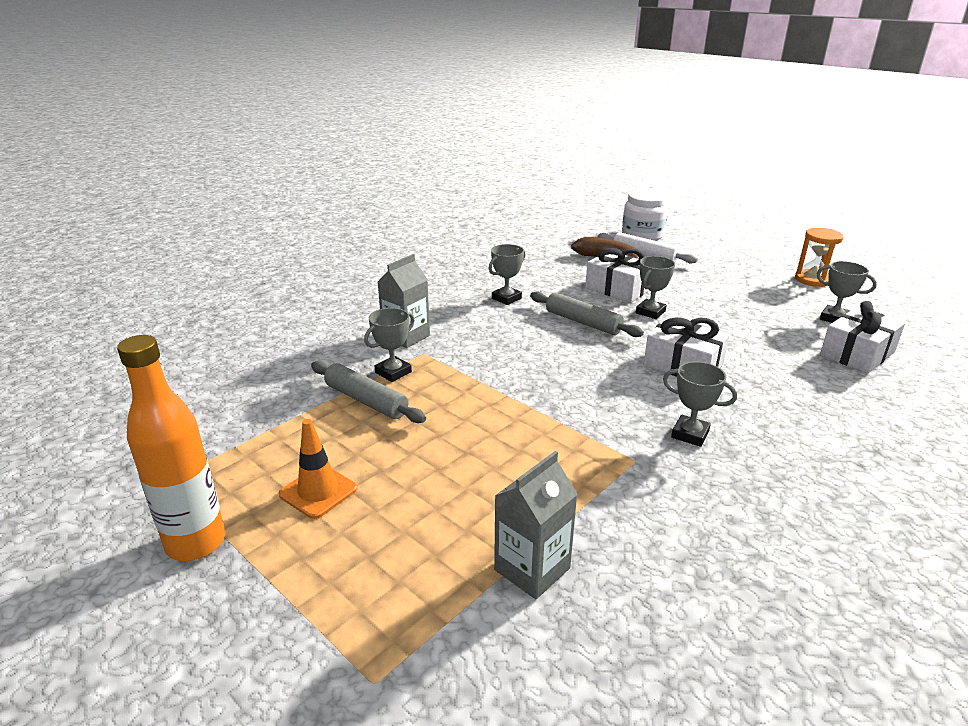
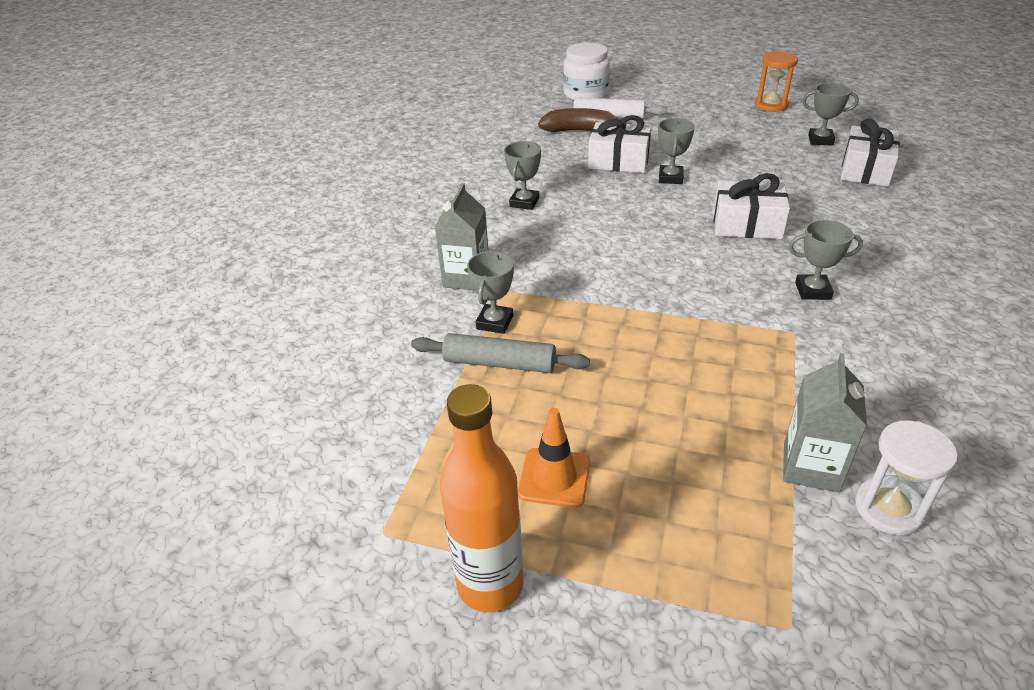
camera: 25 degrees left, 10 degrees up
grey rolling pin [530,291,644,337] -> none
none -> white hourglass [855,420,958,535]

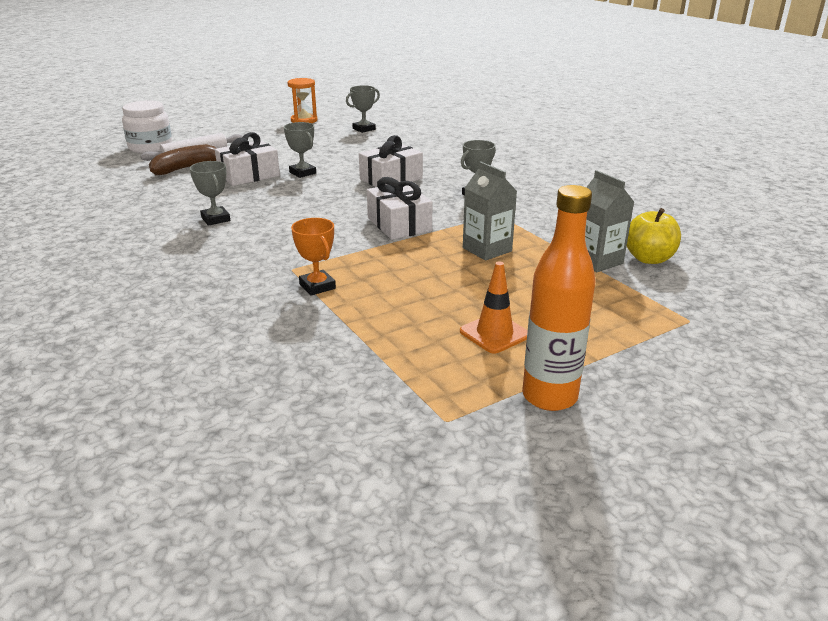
camera: 50 degrees left, 10 degrees down
grey rolling pin [411,333,590,373] -> none
grey carton [435,183,488,290] -> grey carton moved to [463,161,517,261]
grey trophy [467,251,514,334] -> orange trophy [291,218,336,296]
white gift [841,118,900,187] -> white gift moved to [367,177,433,240]
white hourglass [855,420,958,535] -> yellow apple [627,208,681,264]

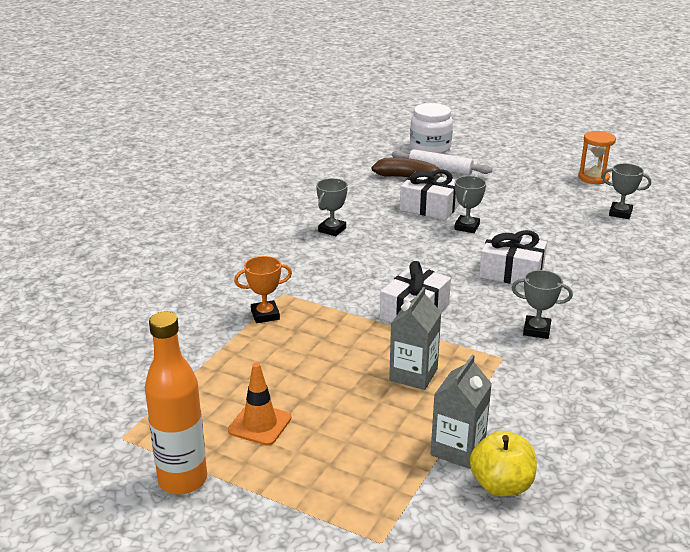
camera: 60 degrees right, 0 degrees up
orange trophy [291,218,336,296] -> orange trophy turned 45 degrees clockwise [234,256,292,323]

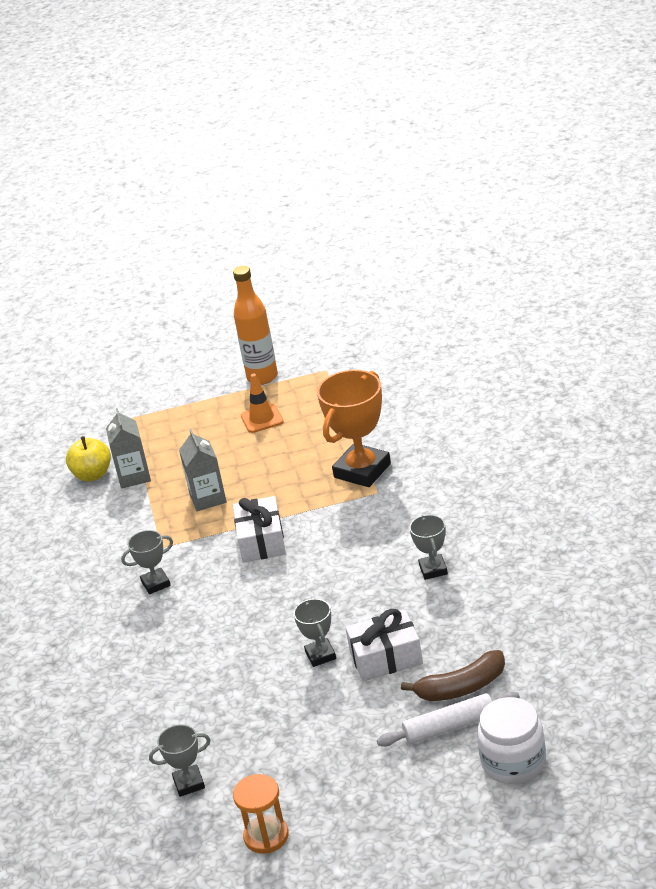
camera: 145 degrees right, 5 degrees up
orange trophy [234,256,292,323] -> orange trophy [317,370,391,487], size x1.92
white gift [479,230,547,286] -> none

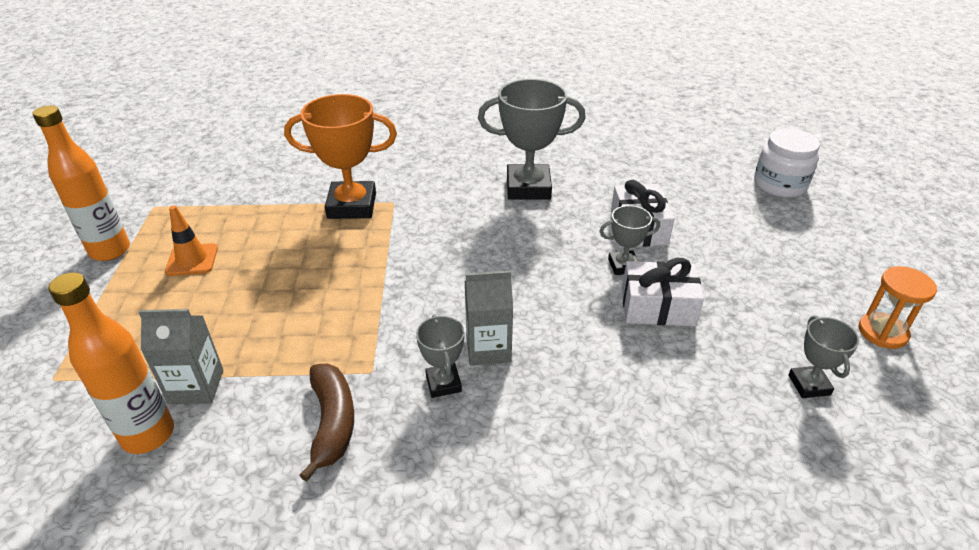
camera: 85 degrees left, 5 degrees up
yellow apple [66,436,111,482] -> orange bottle [48,272,174,454]
grey carton [179,429,226,511] -> grey carton moved to [465,271,513,365]
white gift [233,496,286,563] -> white gift moved to [622,258,704,326]
orange trophy [317,370,391,487] -> orange trophy turned 45 degrees counterclockwise [284,94,397,219]
white rolling pin [377,691,520,746] -> none
brown banana [401,650,505,701] -> brown banana moved to [299,364,354,482]
grey trophy [409,515,448,580] -> grey trophy [478,79,586,200], size x1.92

